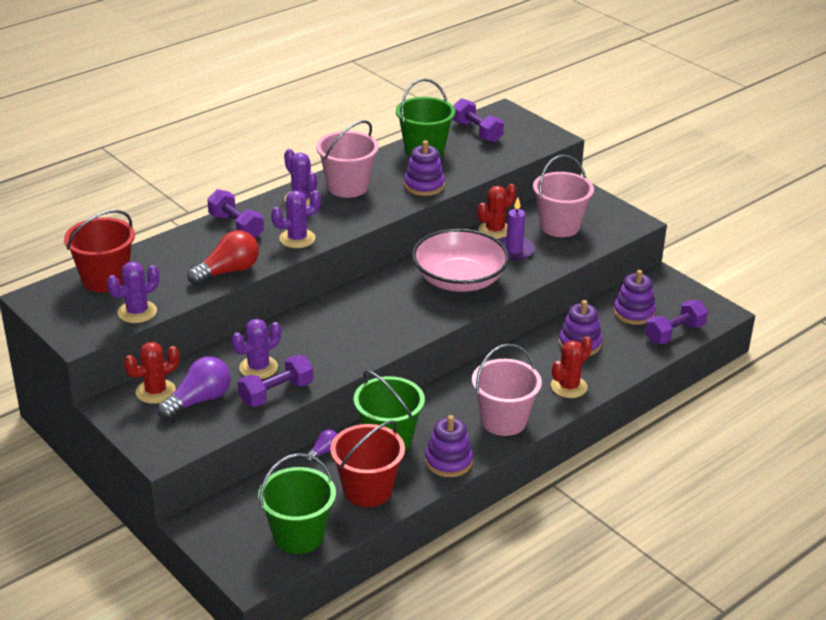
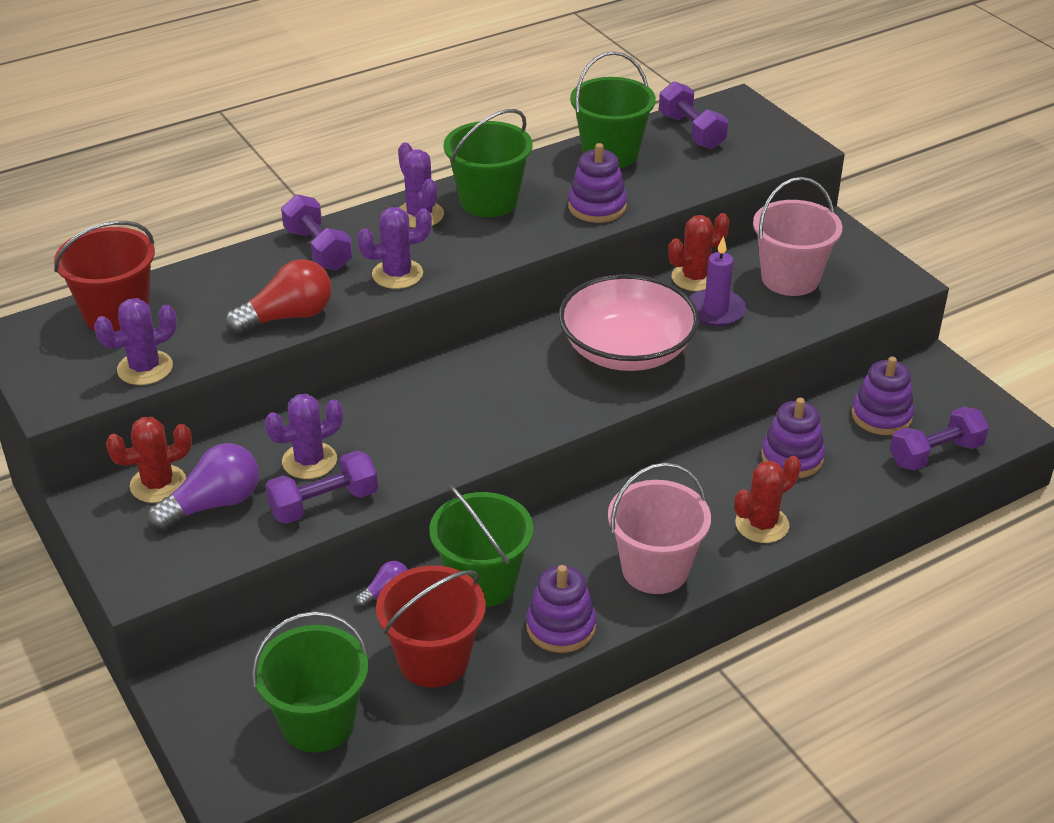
camera: 10 degrees right, 5 degrees up
pink bucket [316,120,379,198] -> green bucket [443,109,533,217]

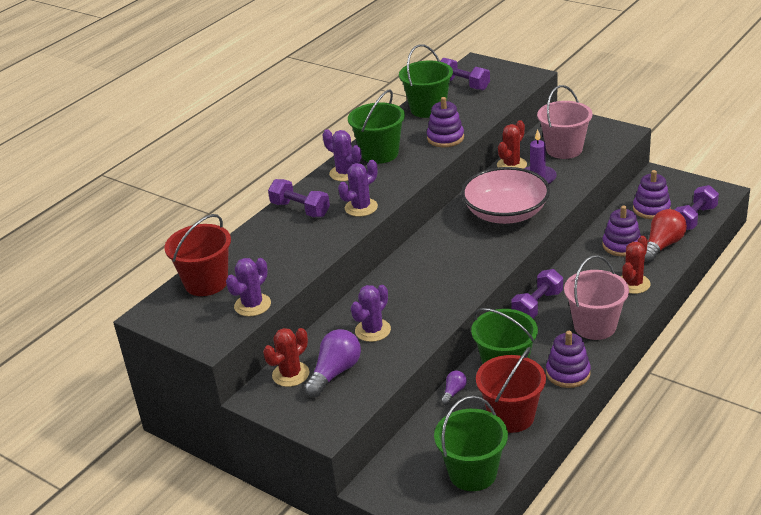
camera: 20 degrees left, 5 degrees down
red light bulb [225,259,332,334] -> red light bulb moved to [644,209,687,263]
purple dumbbell [265,450,378,524] -> purple dumbbell moved to [511,269,563,319]

